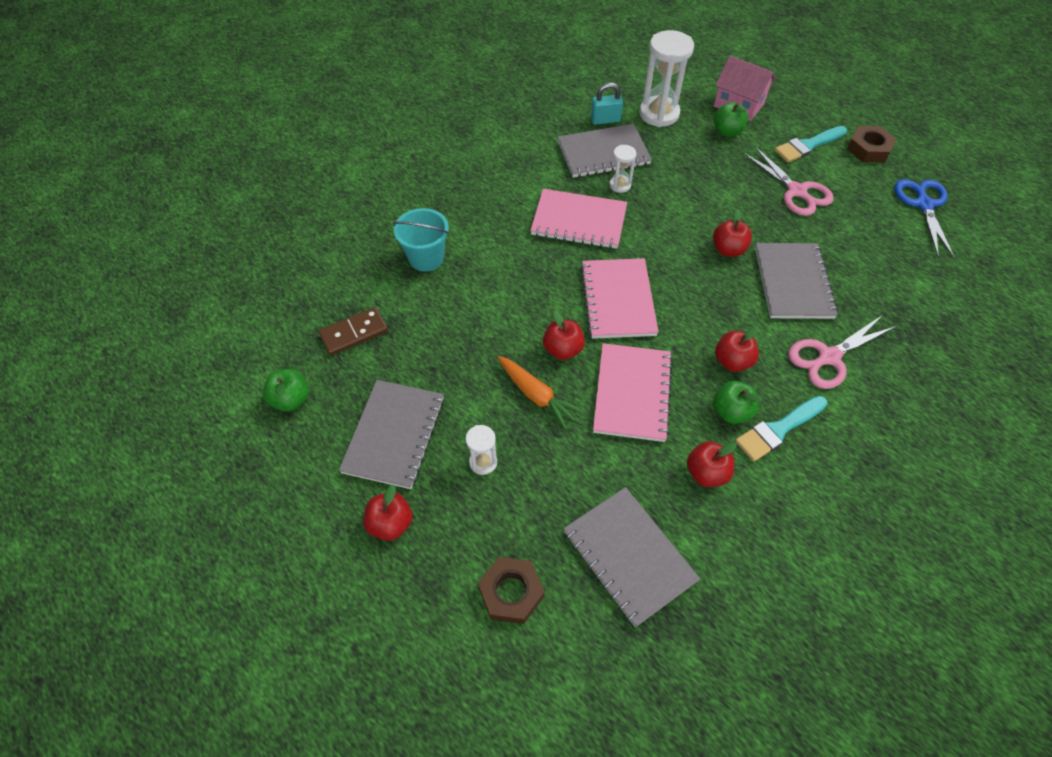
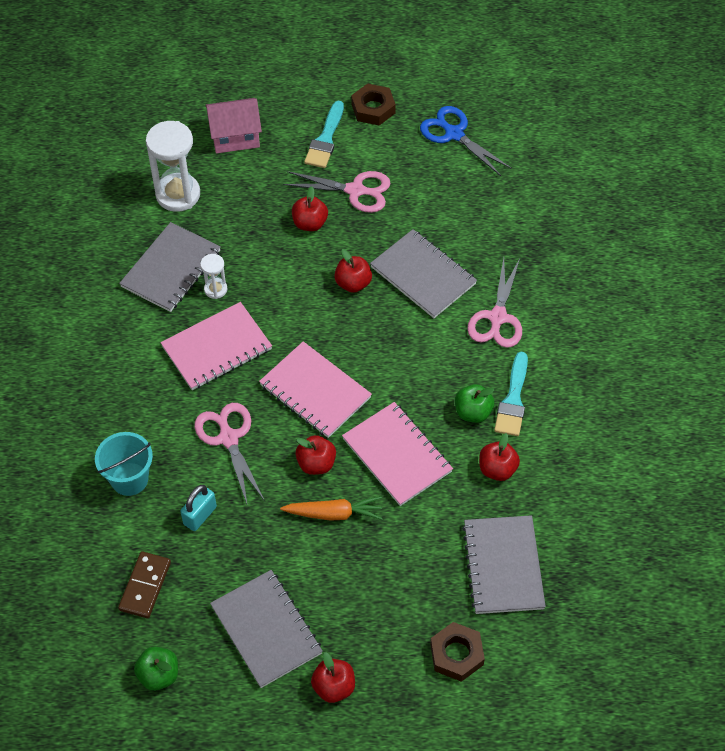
camera: 45 degrees left, 0 degrees up
white hourglass [466,425,497,475] -> none
grey notebook [563,487,700,628] -> grey notebook turned 75 degrees clockwise [462,515,546,614]
turquoise padlock [591,82,623,125] -> turquoise padlock moved to [180,485,217,531]
green apple [714,102,748,136] -> none
red apple [715,326,759,372] -> red apple moved to [292,186,328,231]
none -> pink scissors [194,403,265,504]

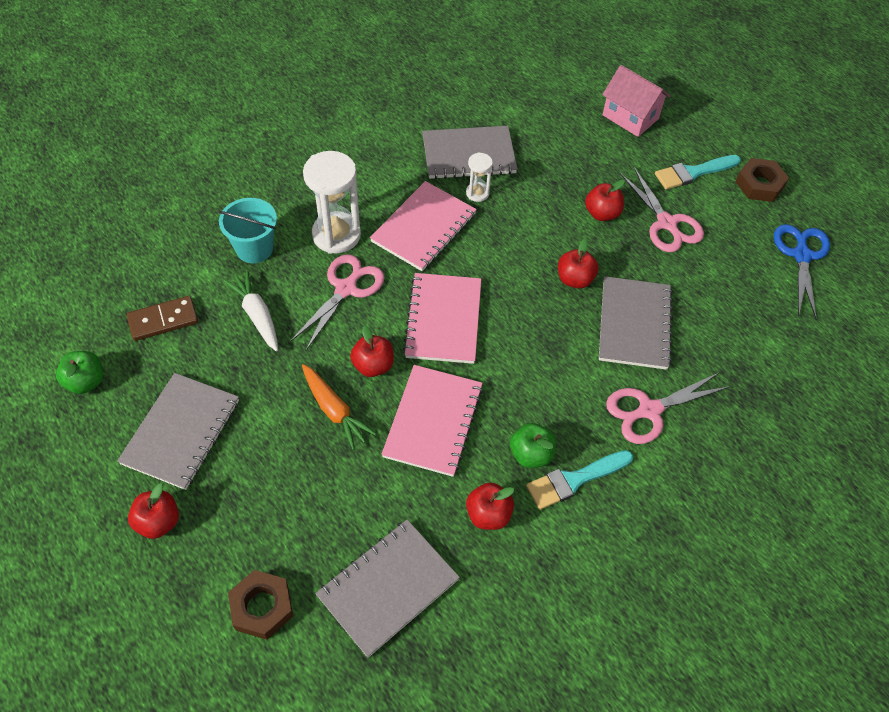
camera: 50 degrees right, 0 degrees up
white hourglass [146,121,200,212] -> white hourglass moved to [303,151,361,254]
pink notebook [160,302,272,390] -> pink notebook turned 75 degrees counterclockwise [370,181,477,271]
turquoise padlock [180,485,217,531] -> white carrot [224,270,278,352]

